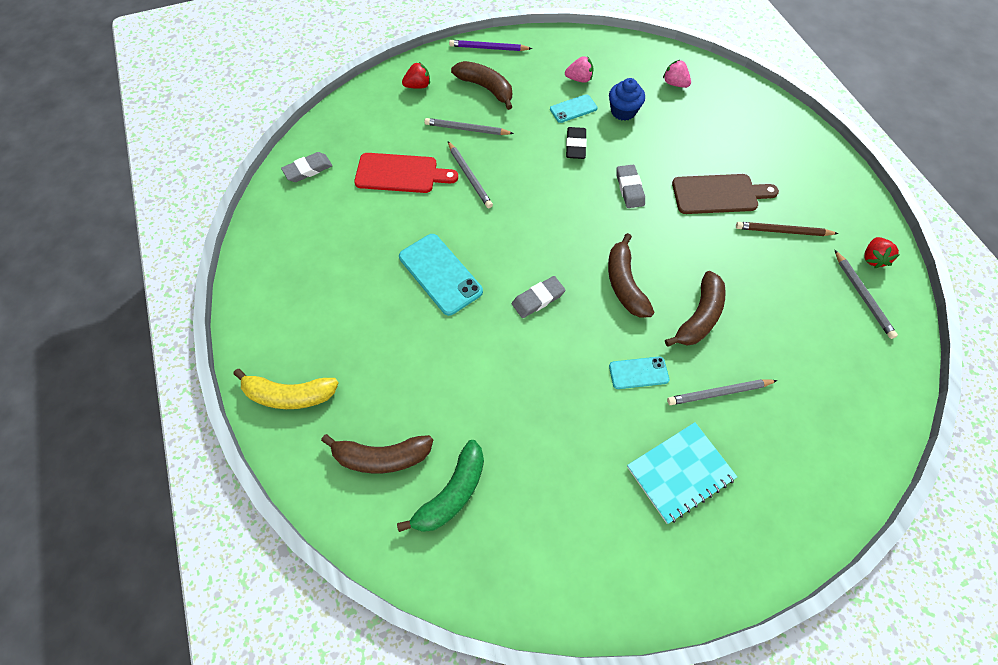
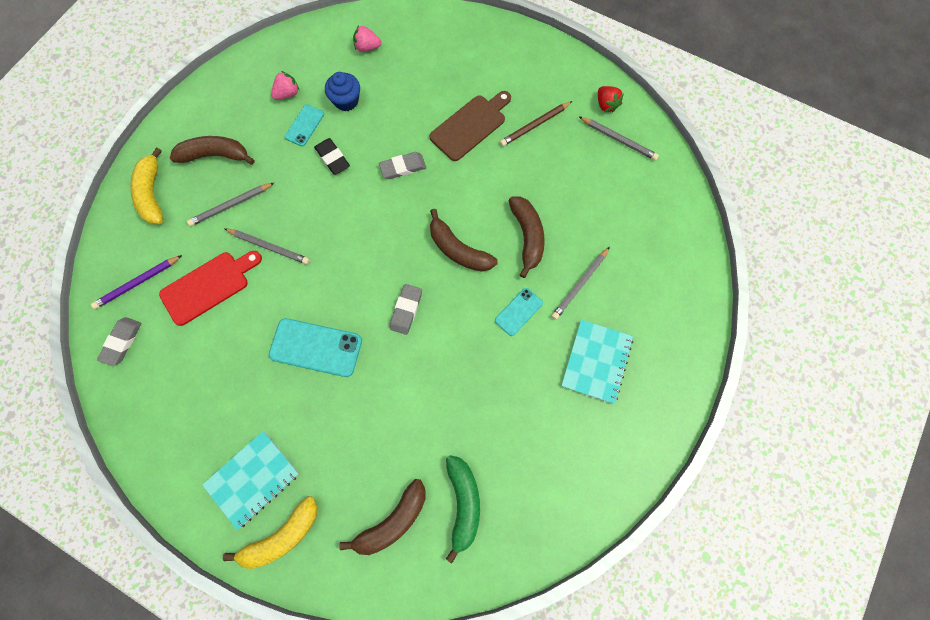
camera: 40 degrees left, 10 degrees up
red strawberry [402,62,430,89] -> yellow banana [130,147,163,225]
purple pencil [449,40,533,51] -> purple pencil moved to [91,255,182,309]
grey eraser [616,165,645,208] -> grey eraser turned 60 degrees counterclockwise [379,152,426,179]
none -> turquoise notebook [202,431,299,530]

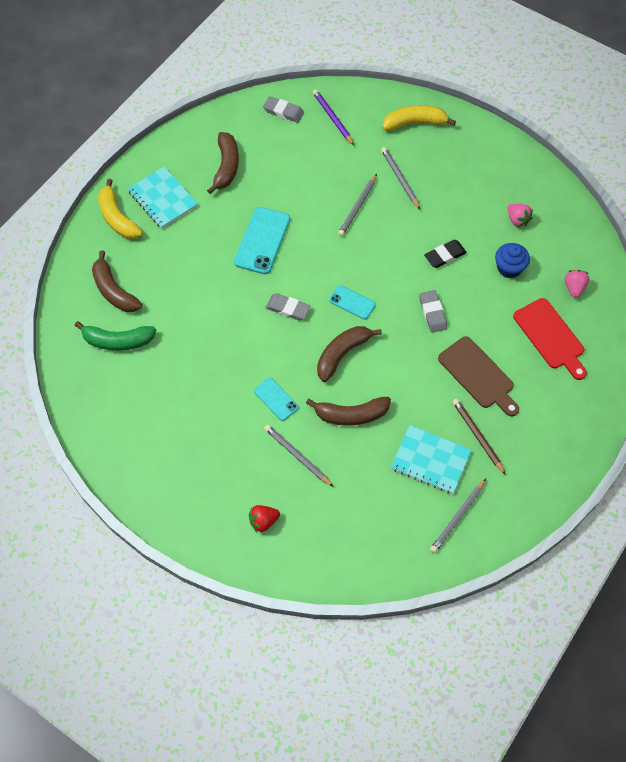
camera: 95 degrees right, 10 degrees down
red cutting board [159,251,262,326] -> red cutting board moved to [513,298,587,380]
brown banana [170,136,254,165] -> brown banana moved to [207,132,239,194]
turquoise phone [285,104,324,146] -> turquoise phone moved to [329,285,376,320]
turquoise notebook [561,319,633,404] -> turquoise notebook moved to [391,425,471,494]
red strawberry [598,86,624,113] -> red strawberry moved to [249,505,280,532]

